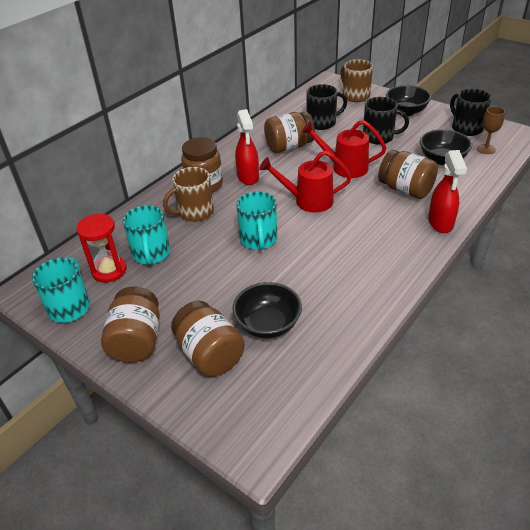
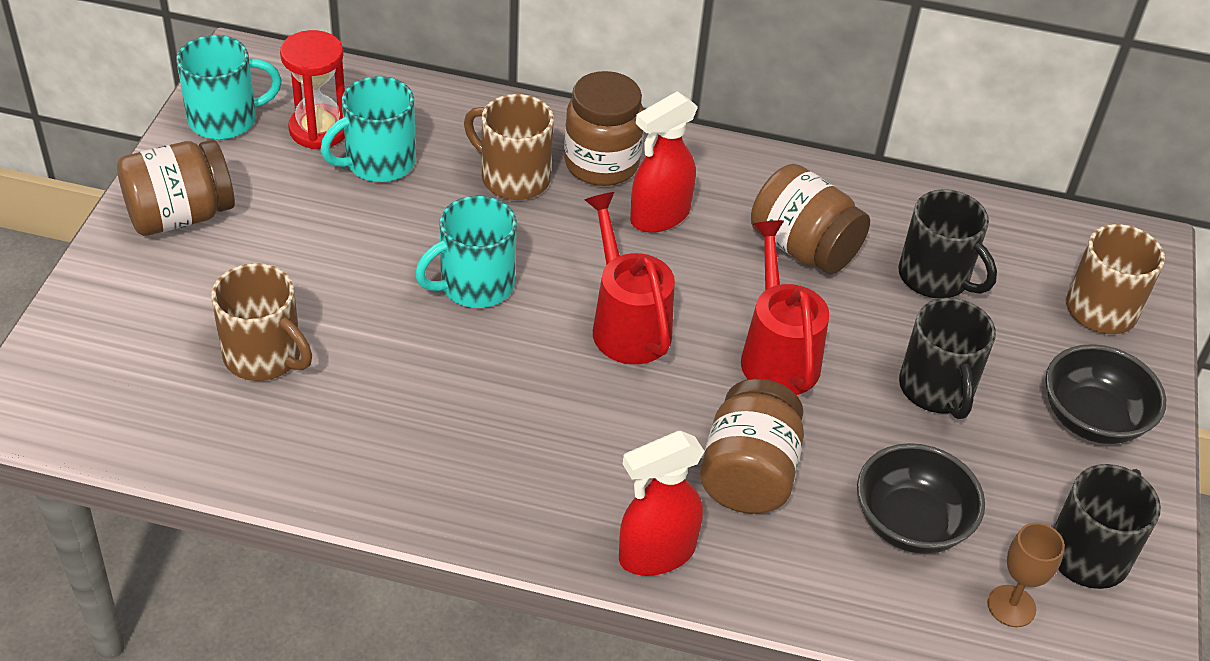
camera: 60 degrees right, 5 degrees up
brown jar [171,301,245,377] -> none
black bowl [232,282,302,339] -> brown mug [211,263,312,381]

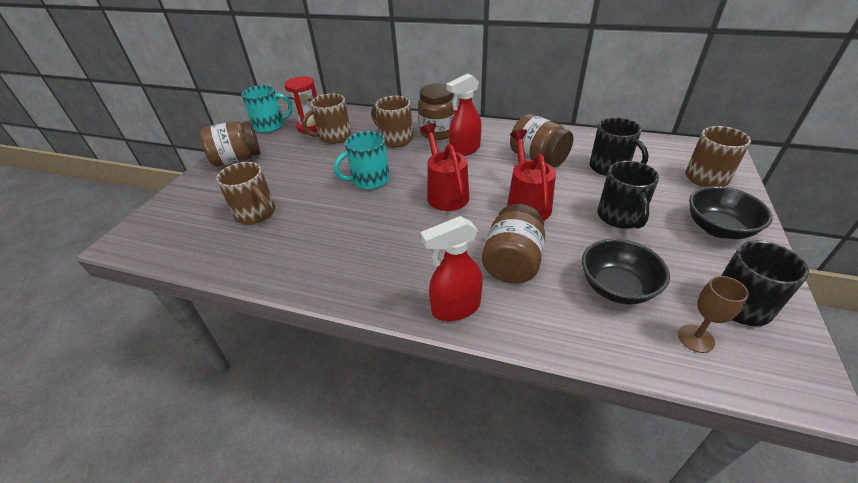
camera: 10 degrees right, 5 degrees down
turquoise mug [320,76,416,182] -> brown mug [302,93,351,144]

